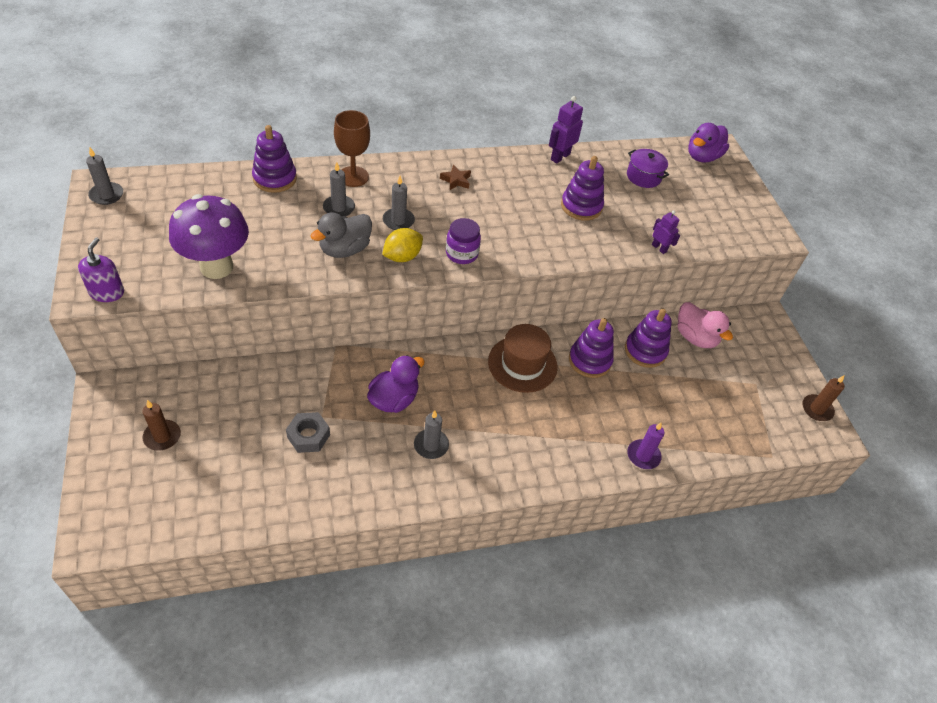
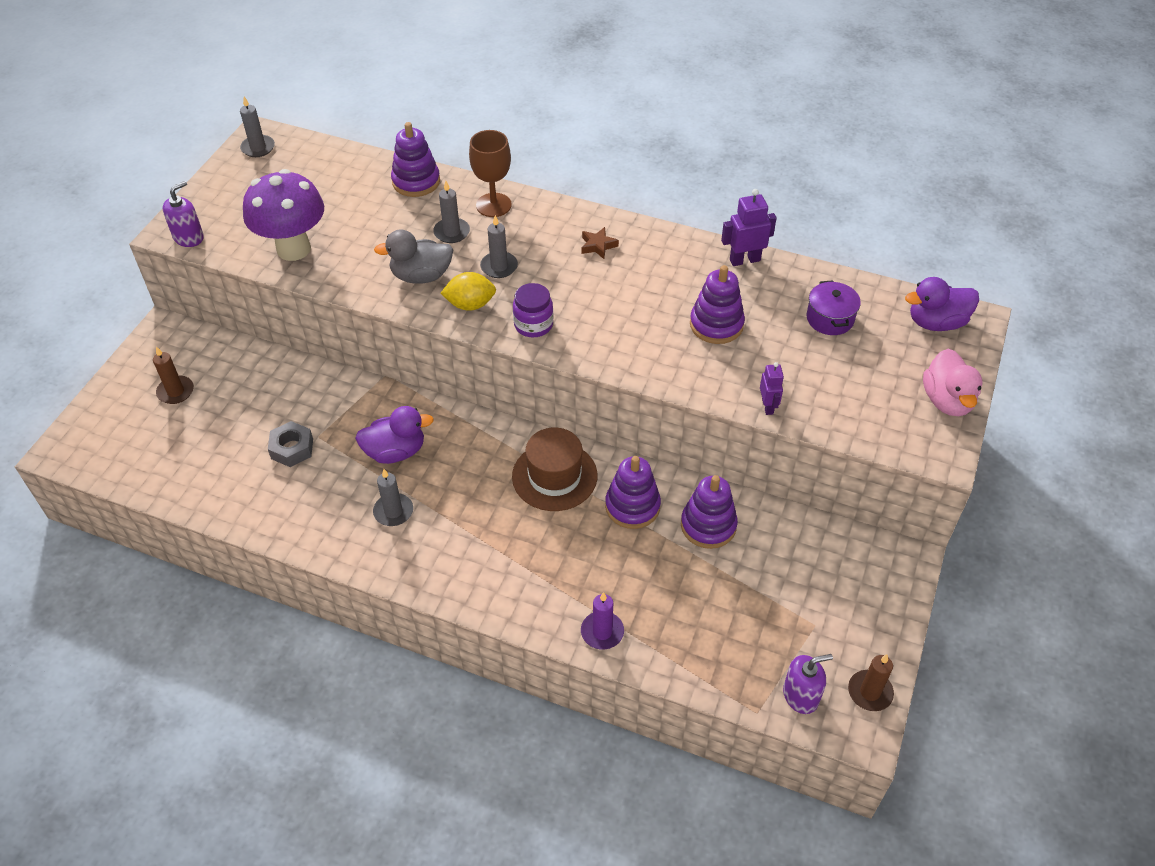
camera: 40 degrees right, 0 degrees up
pink duck [678,302,733,348] -> pink duck moved to [923,349,982,416]
none -> purple soap dispenser [783,654,833,714]

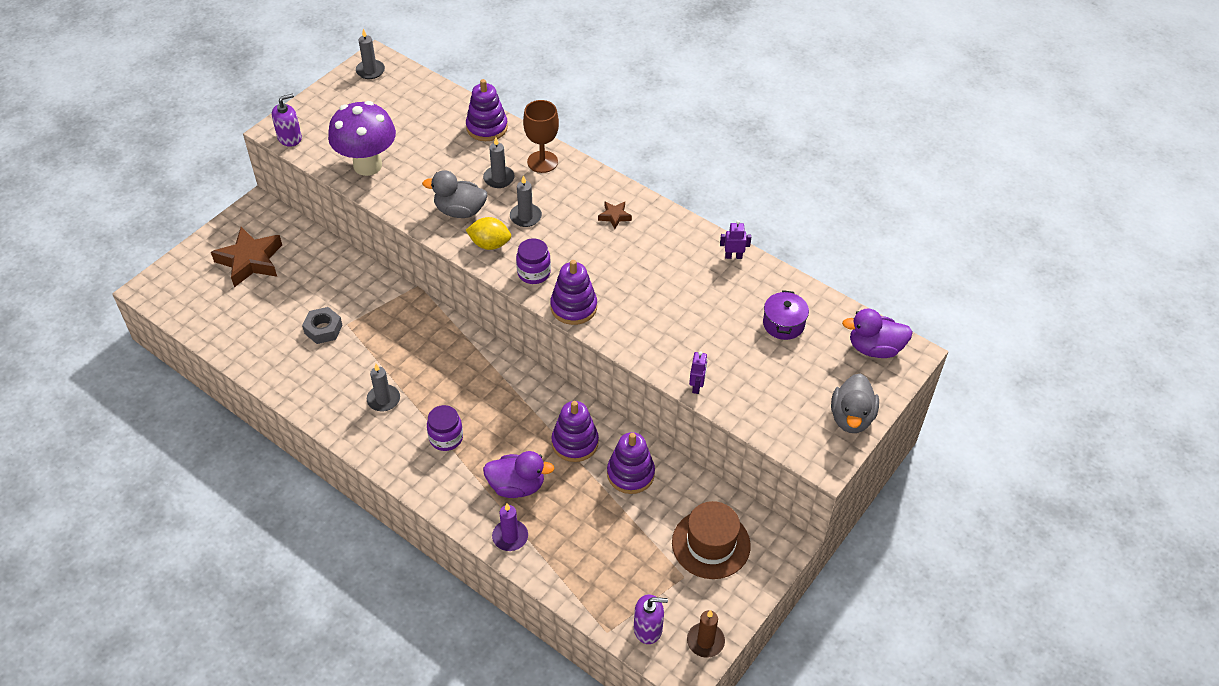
camera: 15 degrees right, 0 degrees up
brown candle [153,346,194,404] -> brown star [211,227,282,287]
purple duck [355,406,434,464] -> purple duck moved to [483,451,555,498]
brown hat [512,428,597,511] -> brown hat moved to [672,501,751,579]
purple stacking toy [690,265,745,344] -> purple stacking toy moved to [550,260,597,325]
purple robot [721,189,777,266] -> purple robot [720,220,751,259], size x0.65
pink duck [923,349,982,416] -> grey duck [831,373,879,433]
none -> purple jar [427,405,463,451]

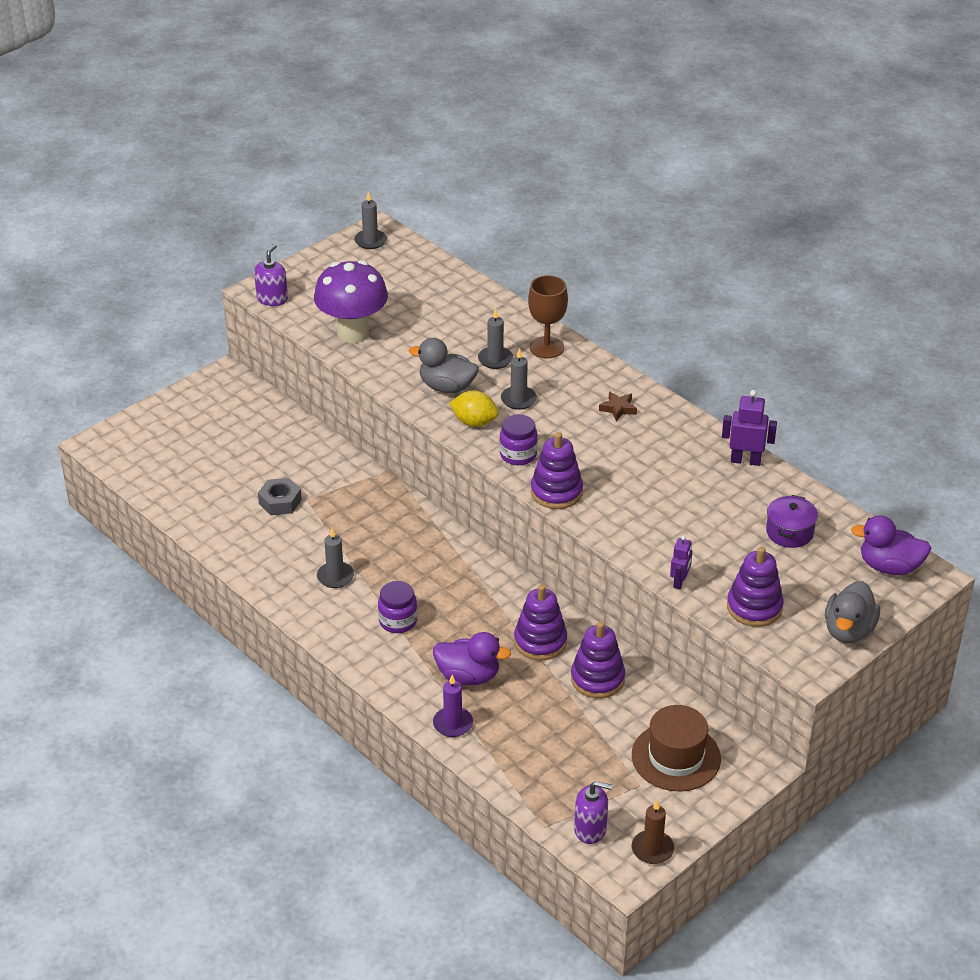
camera: 10 degrees right, 10 degrees down
brown star [211,227,282,287] -> none
purple soap dispenser [272,93,302,147] -> purple soap dispenser turned 45 degrees counterclockwise [254,244,288,306]
purple stacking toy [466,79,508,141] -> purple stacking toy moved to [727,547,784,627]
purple robot [720,220,751,259] -> purple robot [722,390,777,466], size x1.54

